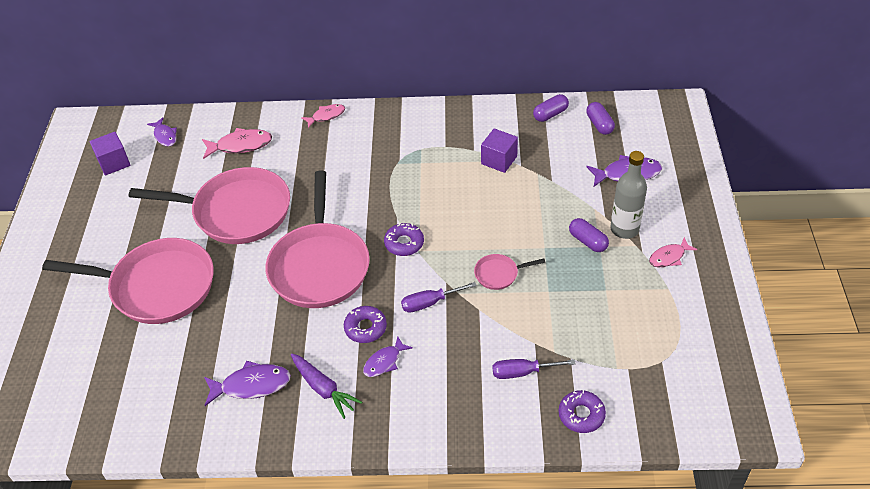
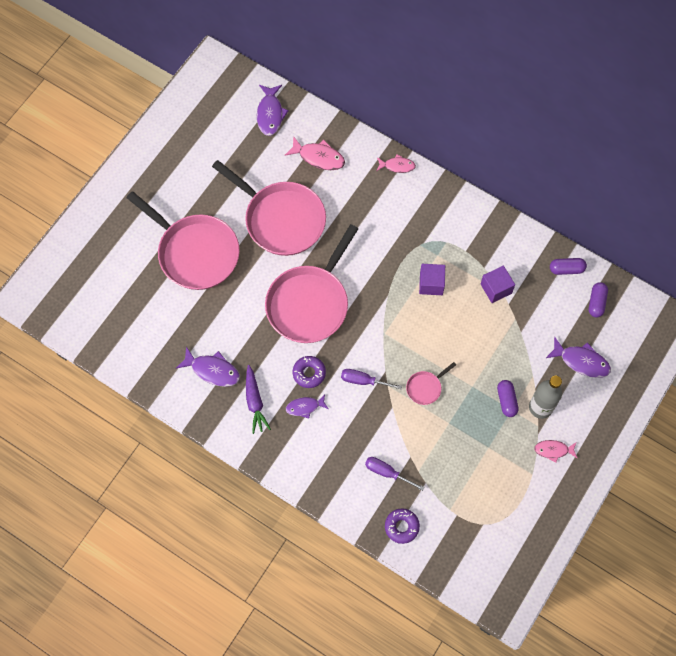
camera: 30 degrees right, 20 degrees up
purple cube [90,132,131,176] -> purple cube moved to [419,264,445,295]
purple fish [147,117,177,147] -> purple fish [257,85,289,136], size x1.54
purple donut [384,223,424,256] -> none
pink pan [474,254,545,290] -> pink pan turned 60 degrees counterclockwise [406,362,456,405]

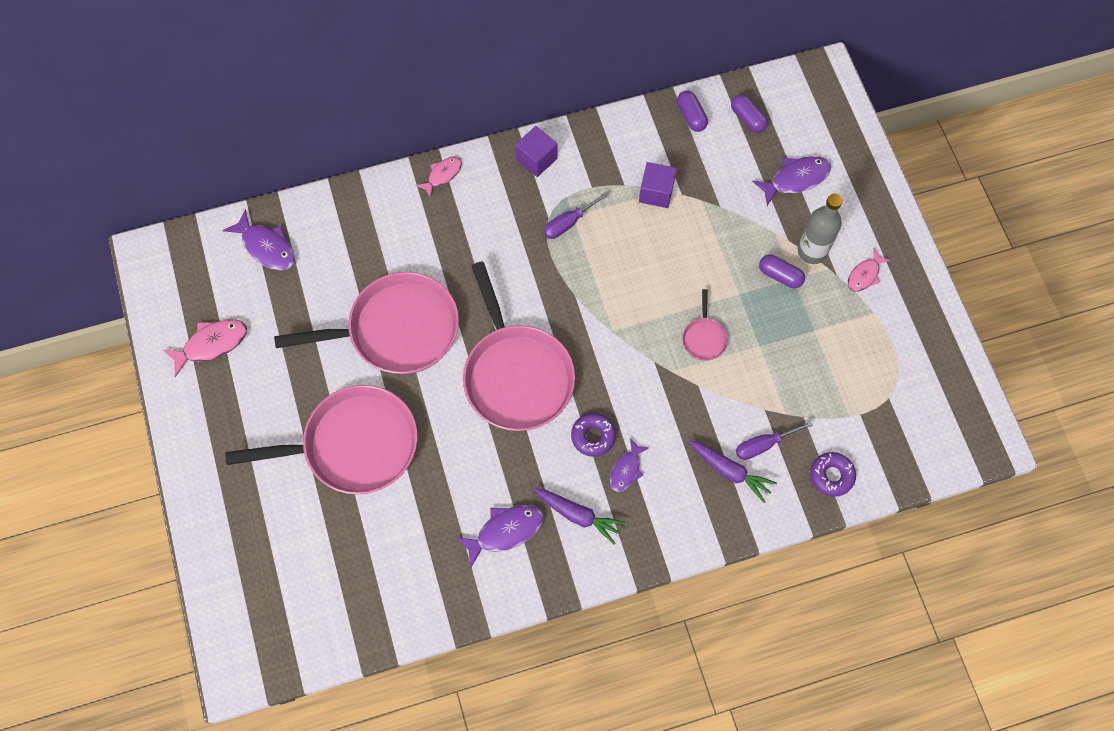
camera: 50 degrees left, 0 degrees up
pink fish [285,136,345,170] -> pink fish moved to [163,319,247,377]
purple screwdriver [341,369,402,389] -> purple screwdriver moved to [543,192,609,239]
purple cube [419,264,445,295] -> purple cube moved to [515,126,558,177]
purple capsule [550,258,587,275] -> purple capsule turned 60 degrees counterclockwise [677,90,708,132]
none -> purple carrot [689,440,777,503]

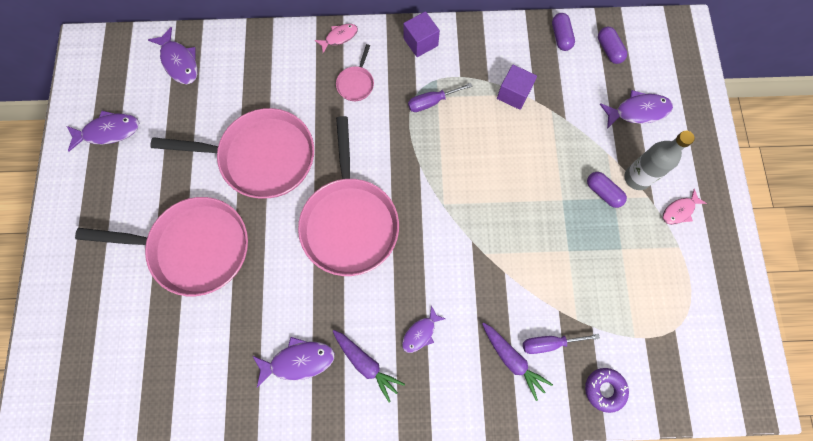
camera: 15 degrees right, 5 degrees up
pink fish [163,319,247,377] -> purple fish [67,111,139,151]
purple donut [571,413,616,457] -> none
pink pan [682,289,728,361] -> pink pan moved to [336,44,374,101]

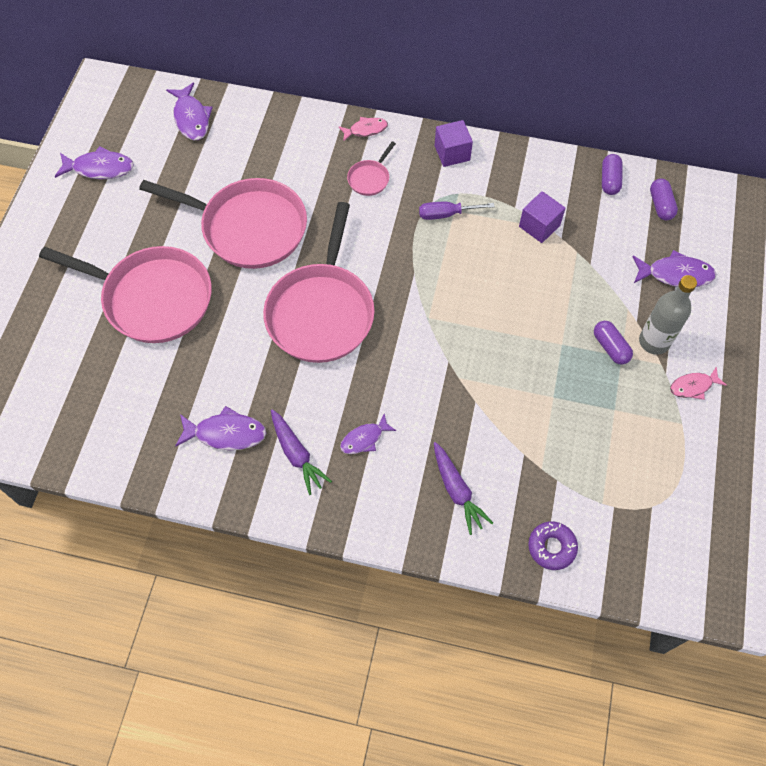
camera: 15 degrees right, 10 degrees down
purple screwdriver [523,334,600,354] -> none

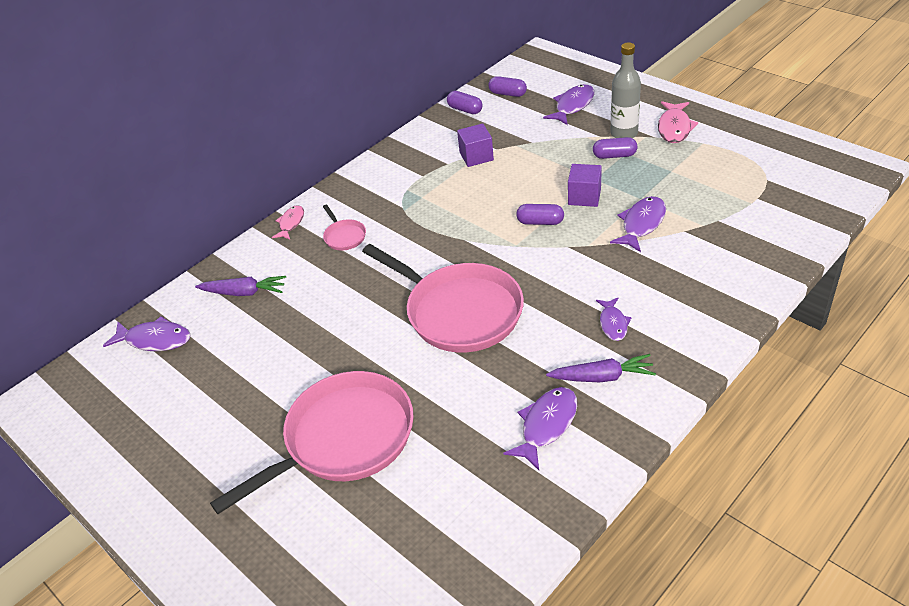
camera: 55 degrees left, 20 degrees down
purple fish [54,146,134,179] -> purple fish moved to [610,196,666,252]
pink pan [139,178,307,269] -> none
purple screwdriver [419,202,495,220] -> none
purple carrot [434,442,493,535] -> purple carrot moved to [195,276,286,296]
purple cube [435,120,473,167] -> purple cube moved to [568,164,602,207]
purple donut [528,521,578,570] -> none
pink fish [670,367,727,400] -> pink fish [658,101,698,143], size x1.54
none -> purple capsule [516,204,564,225]

